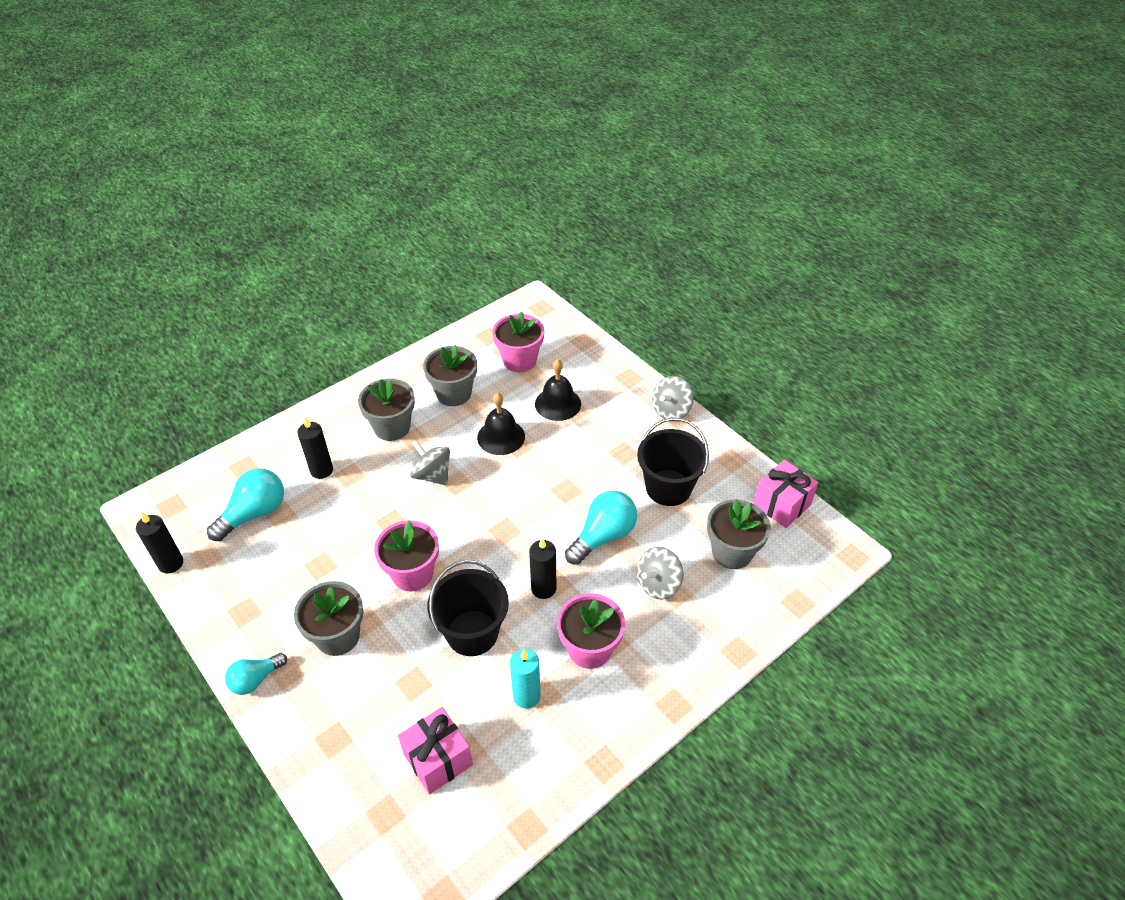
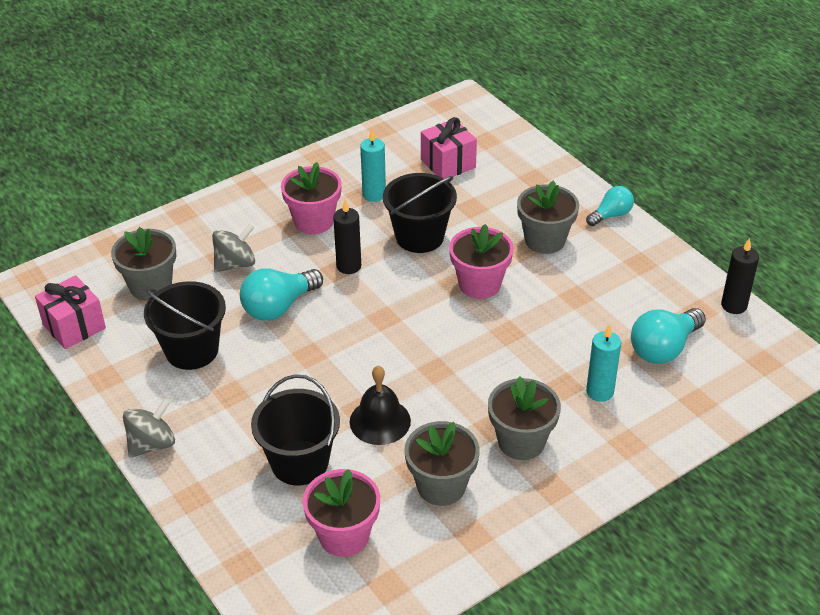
camera: 175 degrees left, 5 degrees down
black candle [297,417,333,479] -> turquoise candle [586,324,621,402]
grey spinning top [410,440,450,486] -> none
black bell [535,359,581,421] -> black bucket [251,374,340,485]

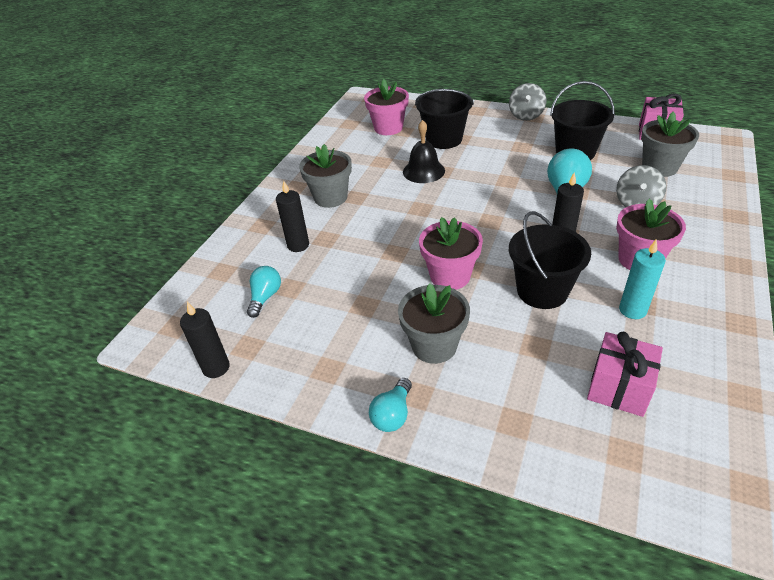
camera: 150 degrees right, 0 degrees up
grey flower pot [405,421,480,506] -> none
turquoise candle [586,324,621,402] -> black candle [276,181,309,252]
turquoise light bulb [631,308,706,364] -> turquoise light bulb [247,266,281,318], size x0.63

